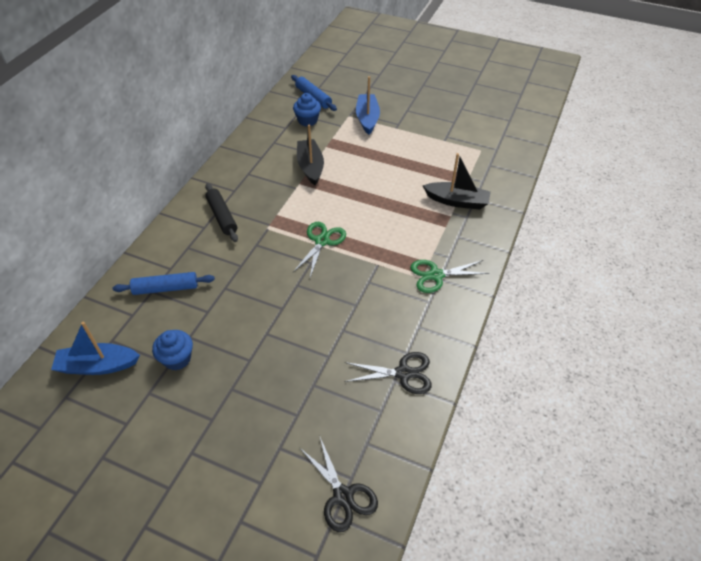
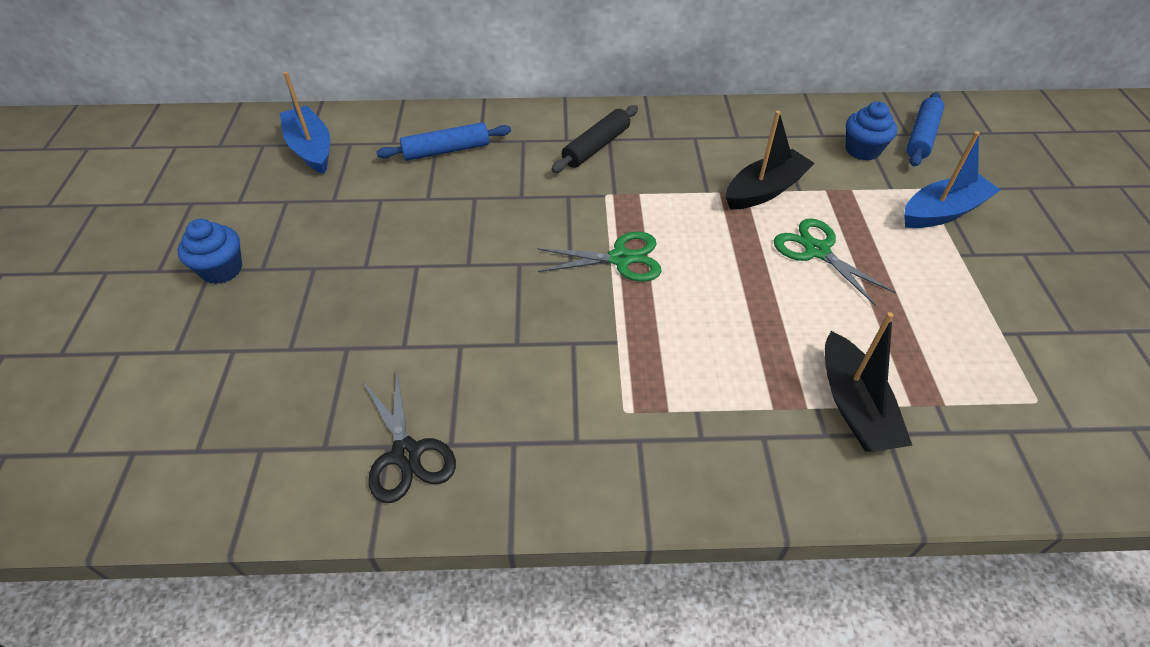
camera: 65 degrees right, 0 degrees up
blue rolling pin [112,272,215,295] -> blue rolling pin turned 75 degrees counterclockwise [376,122,511,161]
blue cupcake [152,330,193,370] -> blue cupcake moved to [178,219,242,284]
black scissors [299,435,378,532] -> none
green scissors [410,260,490,293] -> green scissors moved to [774,218,896,306]

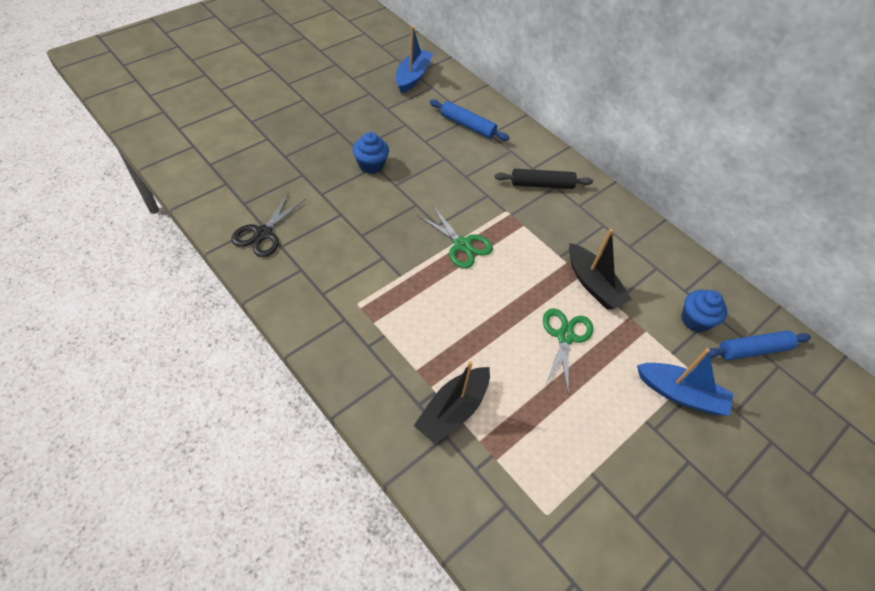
camera: 45 degrees right, 5 degrees up
blue cupcake [178,219,242,284] -> blue cupcake moved to [353,132,389,174]
black boat [726,111,815,210] -> black boat turned 45 degrees clockwise [569,229,632,310]

